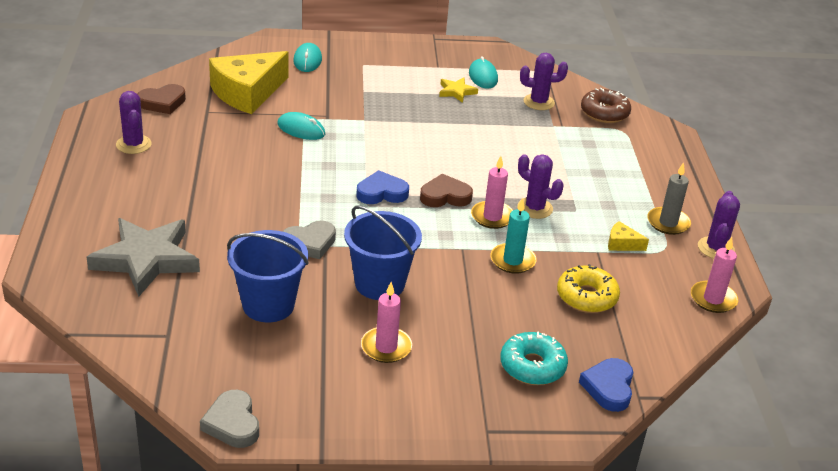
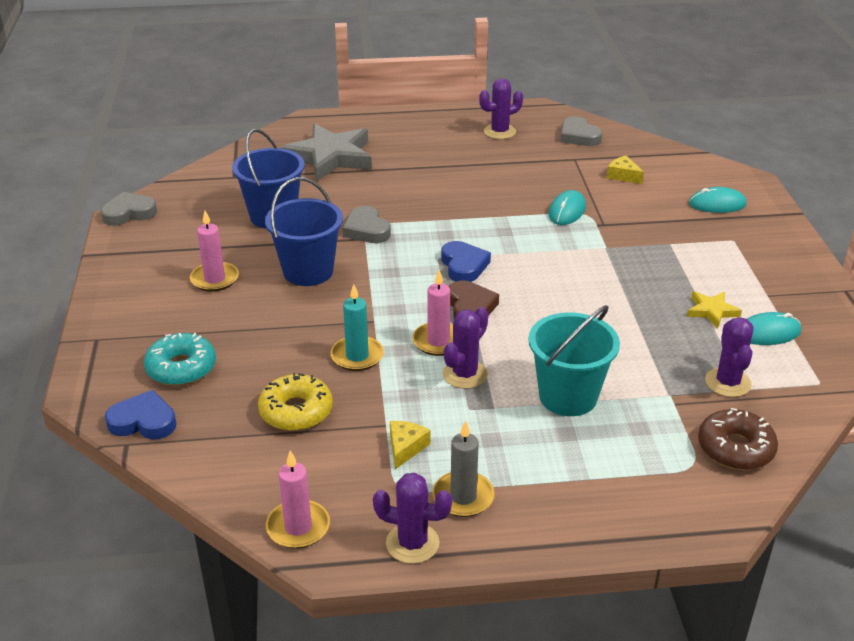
camera: 90 degrees right, 0 degrees up
brown heart [138,84,186,114] -> grey heart [560,116,602,146]
yellow cheese [209,51,288,114] -> yellow cheese [607,156,644,184], size x0.41
none -> turquoise bucket [528,305,620,416]

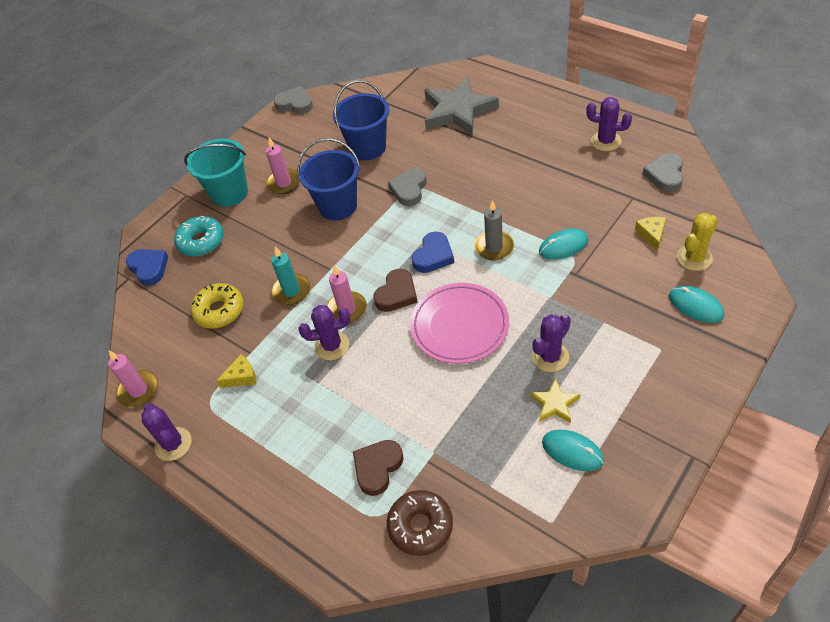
camera: 50 degrees right, 15 degrees up
grey candle [433,420,495,517] -> grey candle moved to [474,200,514,261]
turquoise bucket [528,305,620,416] -> turquoise bucket moved to [184,139,248,207]
purple cactus [705,317,754,397] -> purple cactus moved to [532,314,571,372]
none -> brown heart [353,440,404,496]
none -> pink plate [410,283,509,364]
none -> yellow cactus [677,213,718,271]

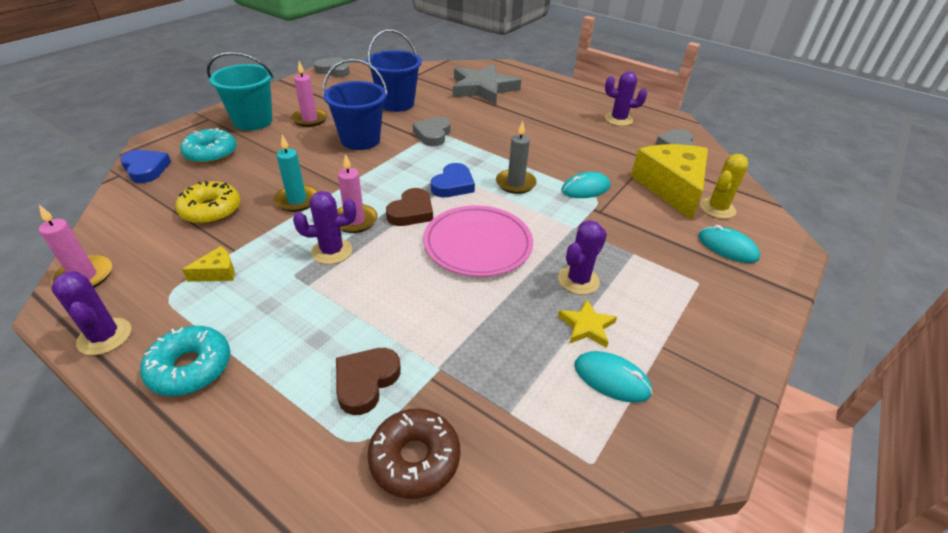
camera: 10 degrees left, 10 degrees down
yellow cheese [635,217,666,251] -> yellow cheese [631,144,708,220], size x2.42
none -> turquoise donut [140,326,230,396]

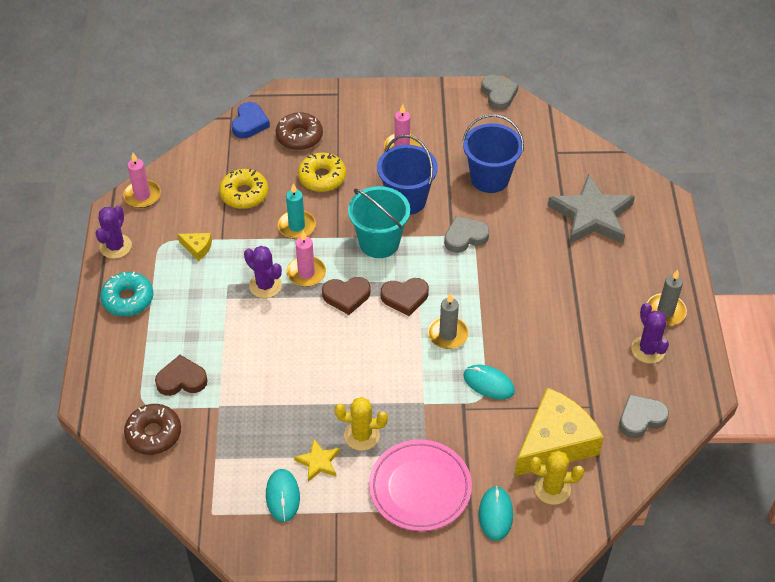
camera: 55 degrees right, 10 degrees up
turquoise donut [180,128,237,164] -> brown donut [276,112,323,150]
turquoise bucket [207,52,274,131] -> turquoise bucket moved to [348,186,410,258]
pink plate [423,205,533,277] -> pink plate moved to [369,439,472,531]
blue heart [431,163,475,197] -> brown heart [381,278,429,316]
purple cactus [558,220,607,295] -> yellow cactus [334,397,388,451]
none -> yellow donut [298,152,346,192]
none -> grey candle [647,270,687,326]

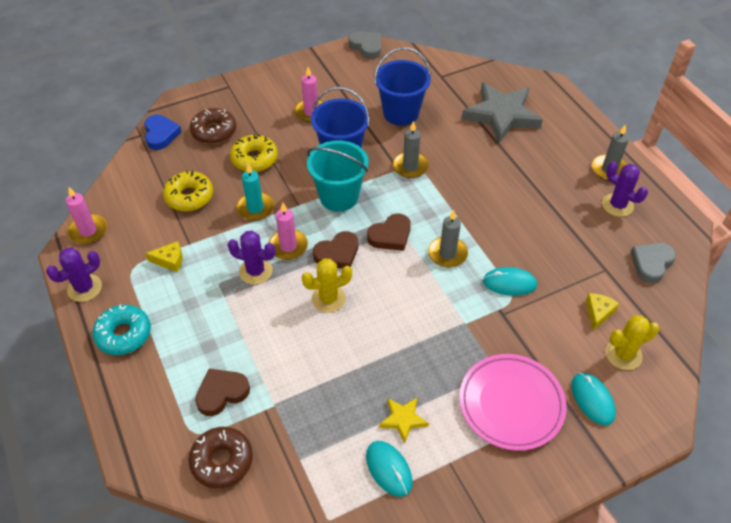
camera: 25 degrees left, 0 degrees up
purple cactus [95,206,132,259] -> purple cactus turned 60 degrees clockwise [46,247,102,302]
yellow cactus [334,397,388,451] -> yellow cactus moved to [302,258,352,313]
grey heart [444,216,490,253] -> grey candle [392,121,429,178]
yellow cheese [514,388,604,476] -> yellow cheese [586,293,620,331], size x0.41

